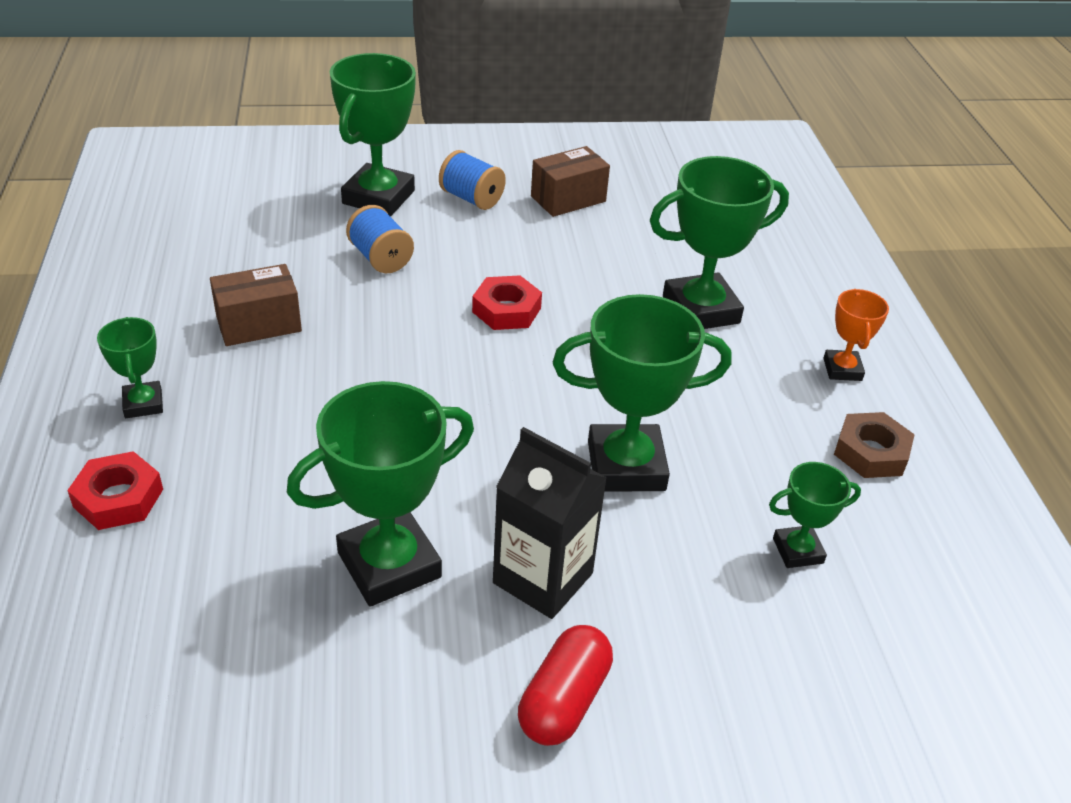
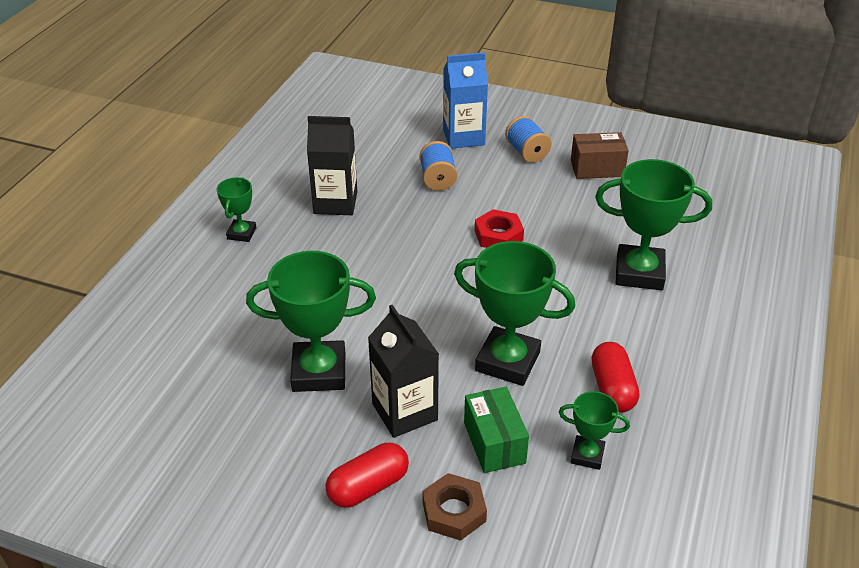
camera: 30 degrees right, 0 degrees up
red nut [67,451,163,530] -> none
brown box [210,264,302,346] -> black carton [307,116,357,215]
green trophy [330,53,416,216] -> blue carton [443,52,488,149]
orange trophy [823,289,889,381] -> none
brown nut [834,412,915,478] -> brown nut moved to [422,473,487,541]
none -> green box [464,387,529,473]
none -> red capsule [591,342,639,412]

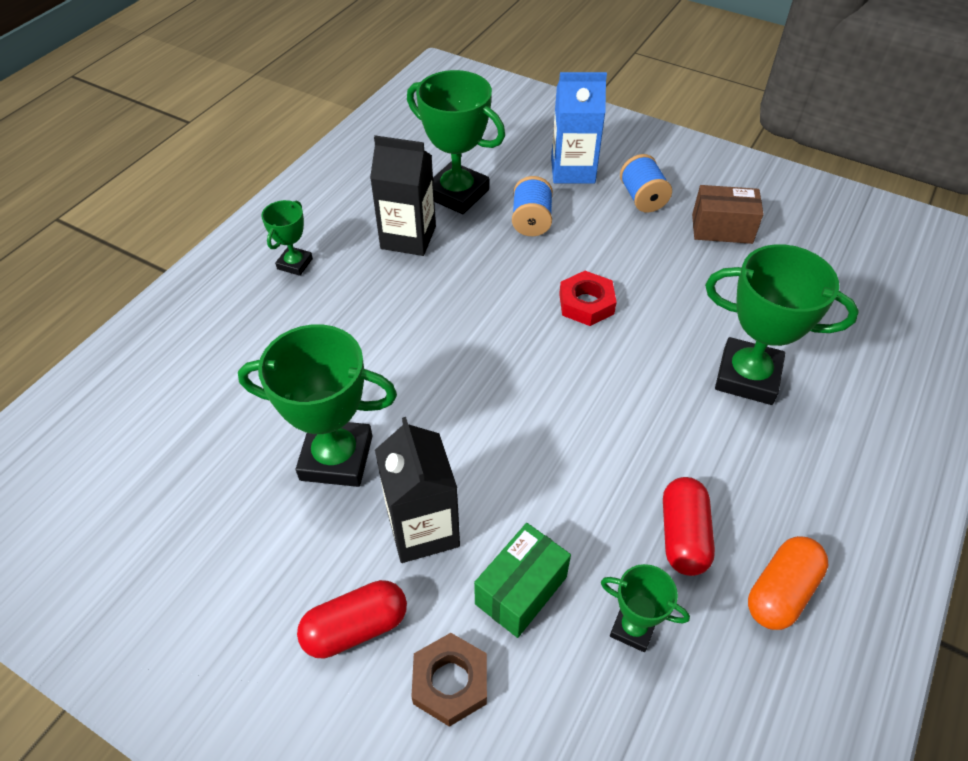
camera: 10 degrees right, 10 degrees up
green trophy [454,241,575,386] -> green trophy moved to [407,70,505,214]
green box [464,387,529,473] -> green box turned 45 degrees clockwise [474,523,571,638]
none -> orange capsule [748,536,828,630]

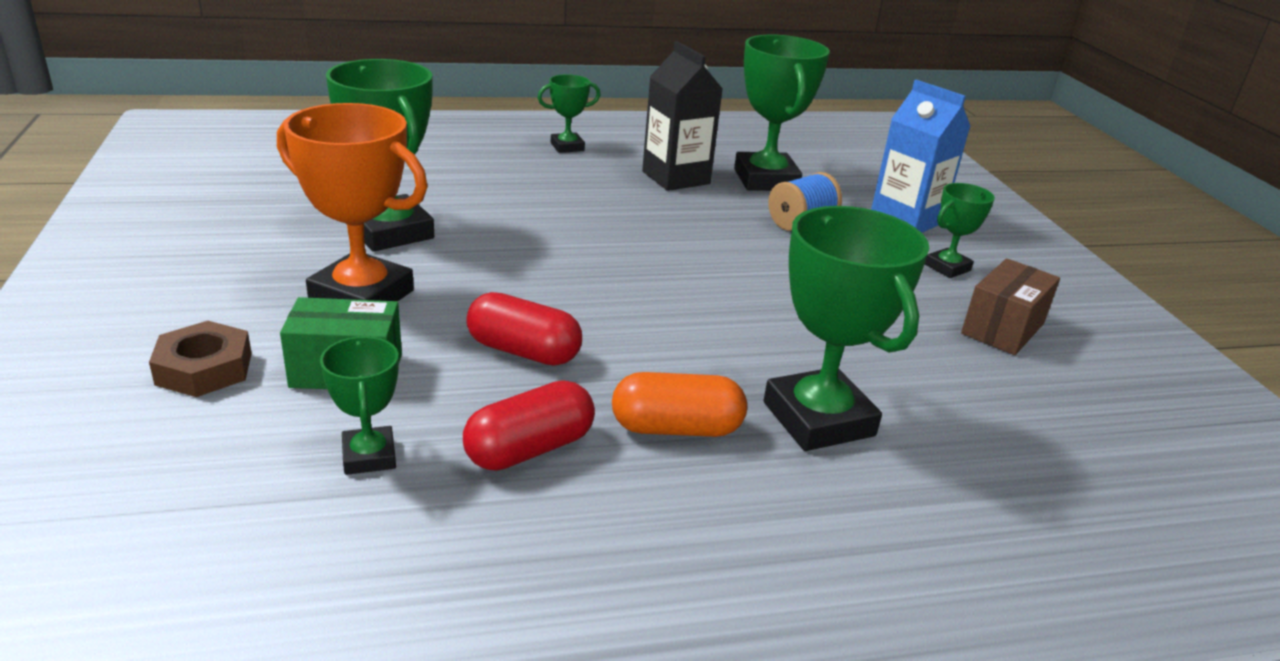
camera: 45 degrees right, 20 degrees down
red capsule [297,580,407,658] -> red capsule moved to [466,292,582,366]
black carton [375,417,460,563] -> orange trophy [277,103,427,301]
red nut [559,271,617,326] -> none
blue spool [620,154,672,213] -> green trophy [925,183,995,278]
brown box [692,185,764,244] -> brown box turned 75 degrees clockwise [961,258,1060,355]
orange capsule [748,536,828,630] -> orange capsule moved to [612,372,747,437]

